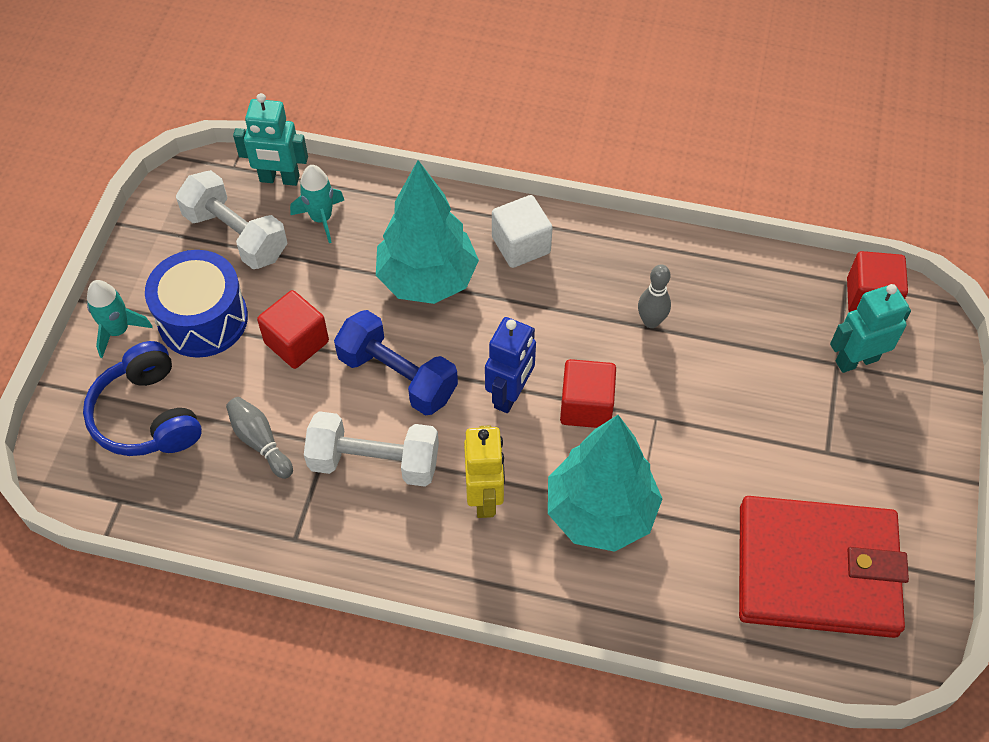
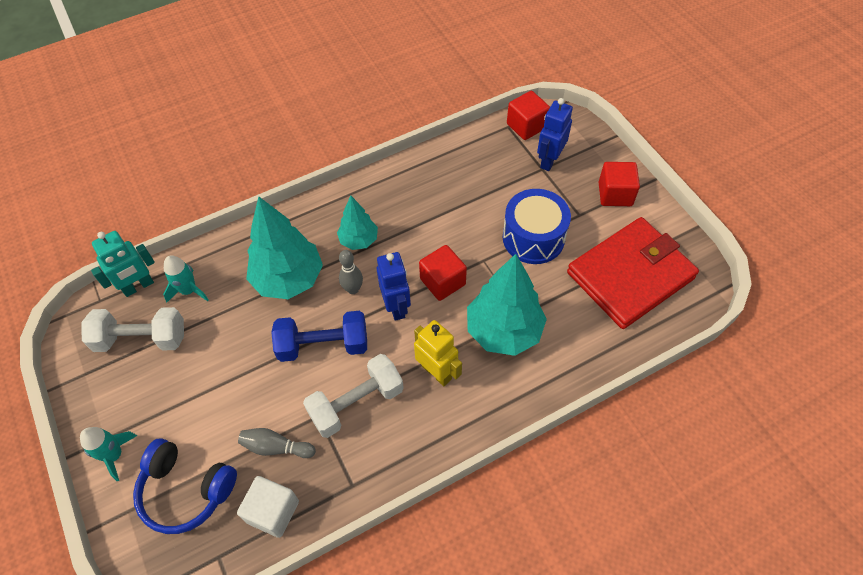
camera: 40 degrees left, 0 degrees up
blue drum [145,250,248,358] -> blue drum moved to [503,189,571,264]
red cube [257,290,329,369] -> red cube moved to [599,162,640,206]
white cube [492,195,553,268] -> white cube moved to [237,476,299,538]
grey bowling pin [638,264,671,328] -> grey bowling pin moved to [339,250,363,294]
turquoise robot [830,284,911,373] -> blue robot [537,98,573,171]
none -> turquoise tree [337,195,378,250]

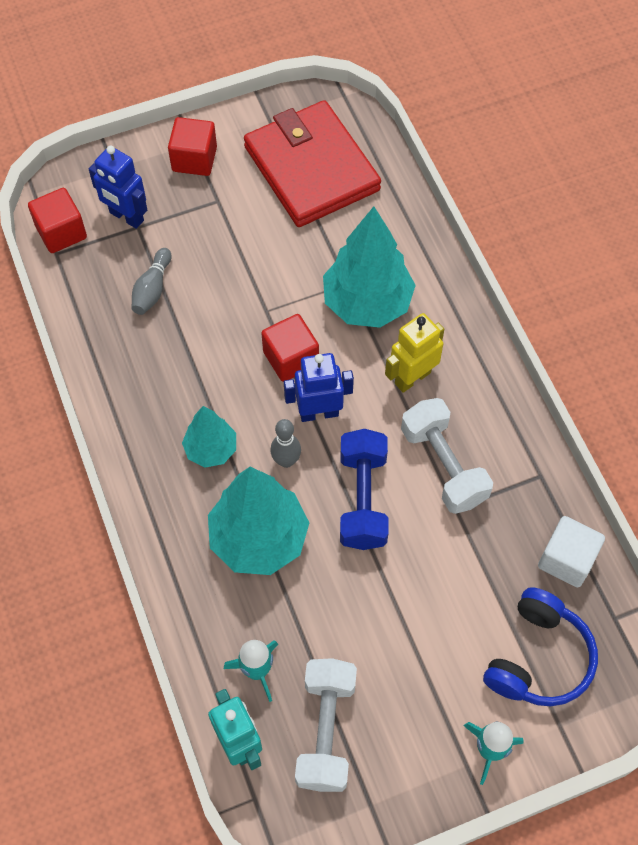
camera: 85 degrees left, 5 degrees up
grey bowling pin [238,428,316,458] -> grey bowling pin moved to [131,248,172,315]
blue drum [503,189,571,264] -> none

